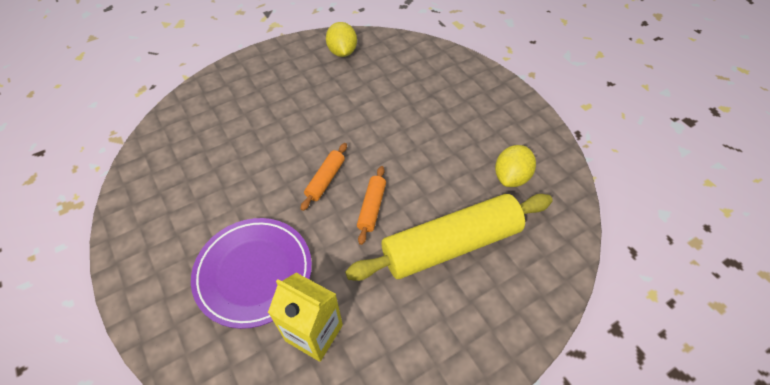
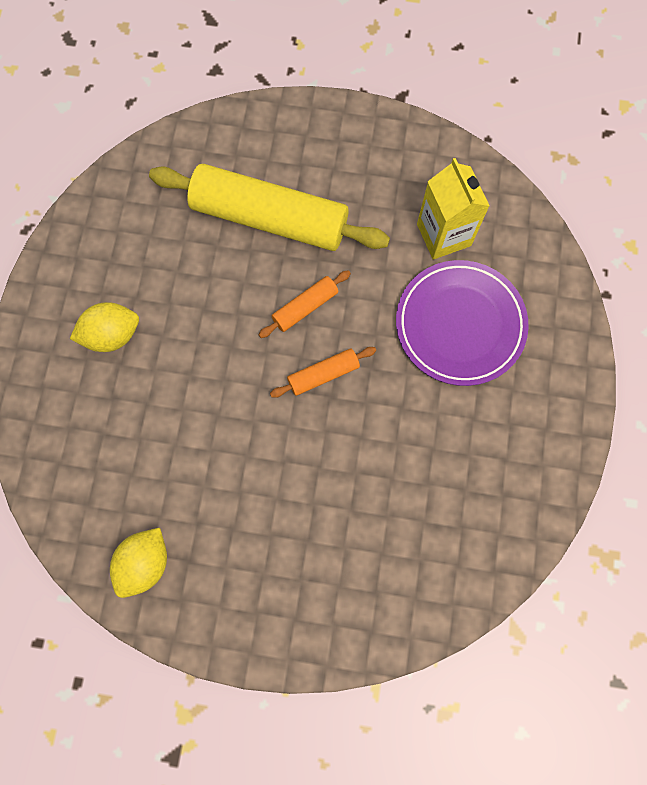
camera: 140 degrees left, 20 degrees up
yellow lemon [495,145,536,187] -> yellow lemon moved to [70,302,139,352]

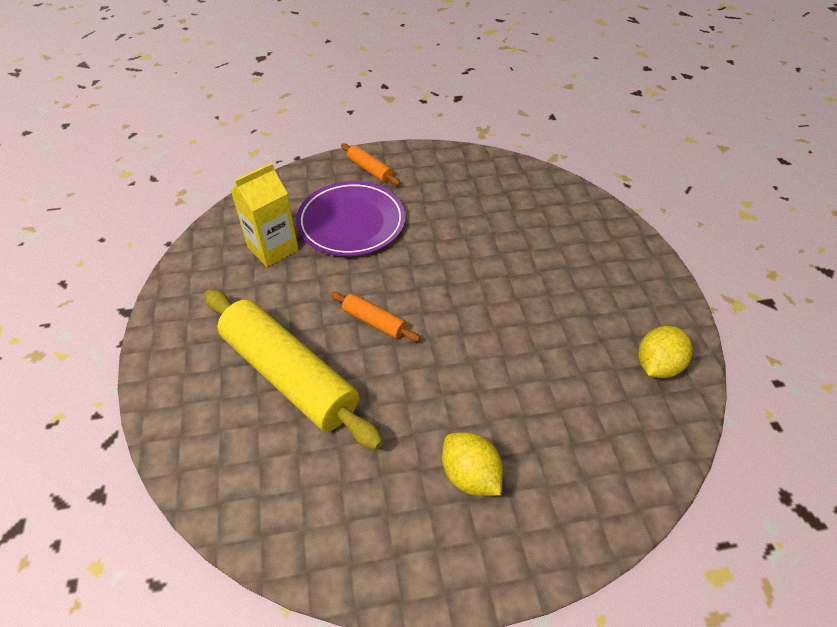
camera: 110 degrees left, 25 degrees down
yellow lemon [110,528,167,598] -> yellow lemon turned 60 degrees counterclockwise [639,326,692,378]
yellow rolling pin [149,164,390,251] -> yellow rolling pin turned 45 degrees counterclockwise [204,289,383,450]
orange rolling pin [270,347,376,398] -> orange rolling pin moved to [341,143,400,185]

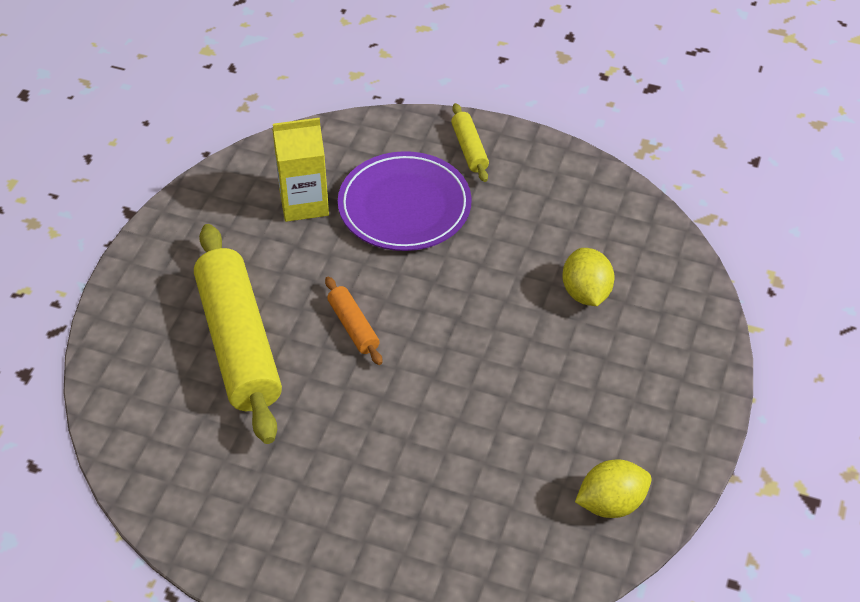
camera: 30 degrees right, 0 degrees up
orange rolling pin [341,143,400,185] -> yellow rolling pin [451,103,489,182]
yellow lemon [442,432,503,496] -> yellow lemon moved to [562,248,614,306]

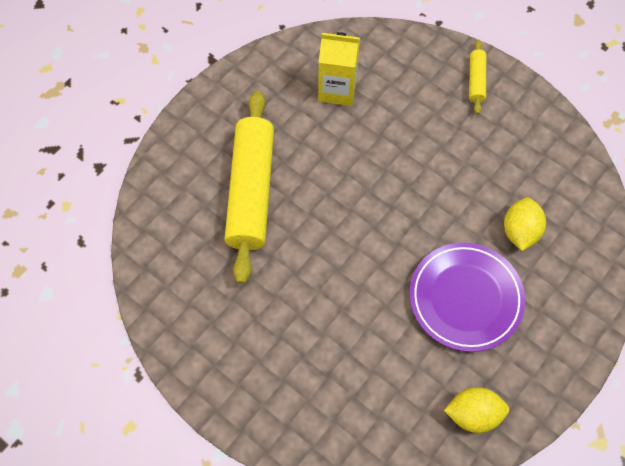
camera: 20 degrees right, 15 degrees up
orange rolling pin [325,277,382,365] -> none
purple plate [338,151,472,251] -> purple plate moved to [410,243,525,352]

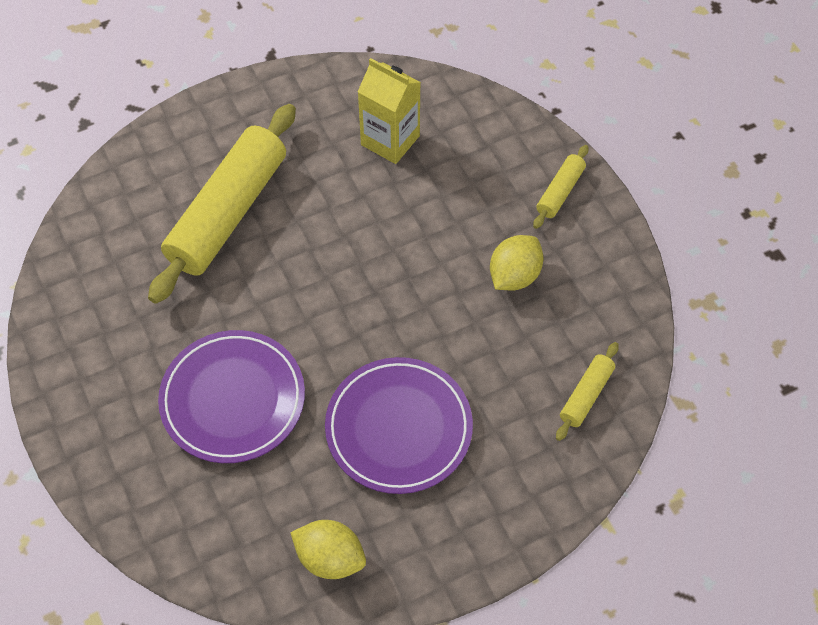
camera: 25 degrees right, 5 degrees down
yellow lemon [504,197,546,251] -> yellow lemon moved to [490,235,543,290]
none -> purple plate [158,330,305,463]
none -> yellow rolling pin [556,342,619,441]

